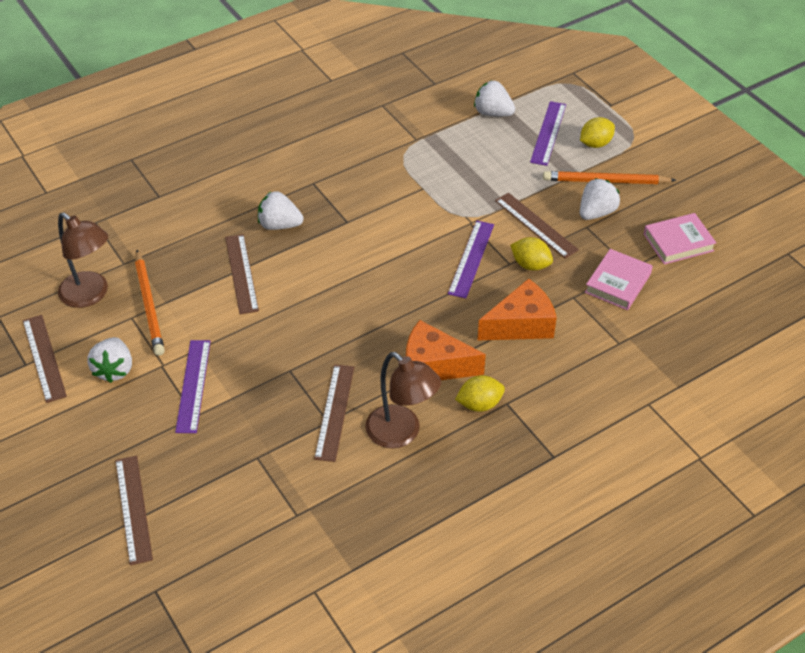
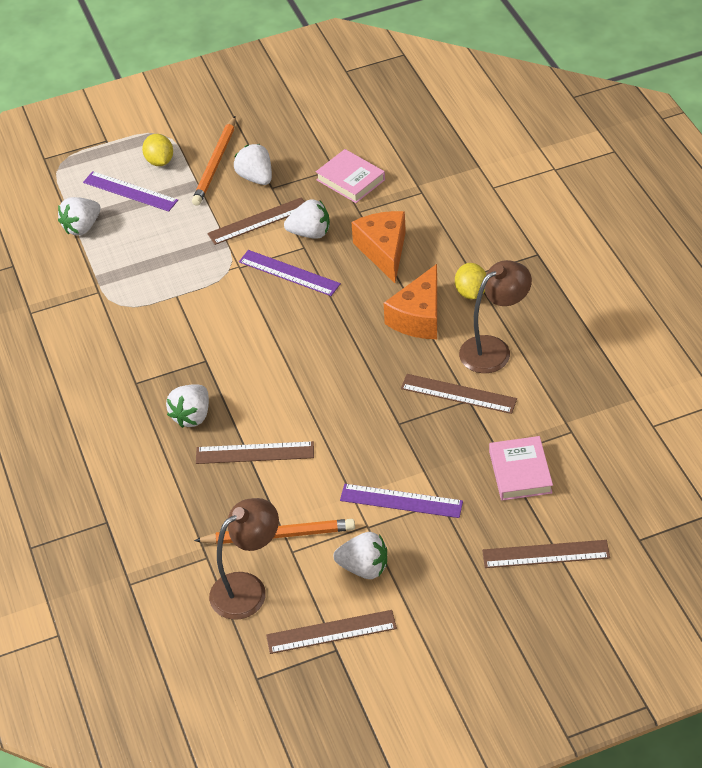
camera: 75 degrees left, 0 degrees up
yellow lemon [510,237,553,270] -> white strawberry [284,199,330,239]
pink book [644,213,716,264] -> pink book moved to [489,436,553,501]

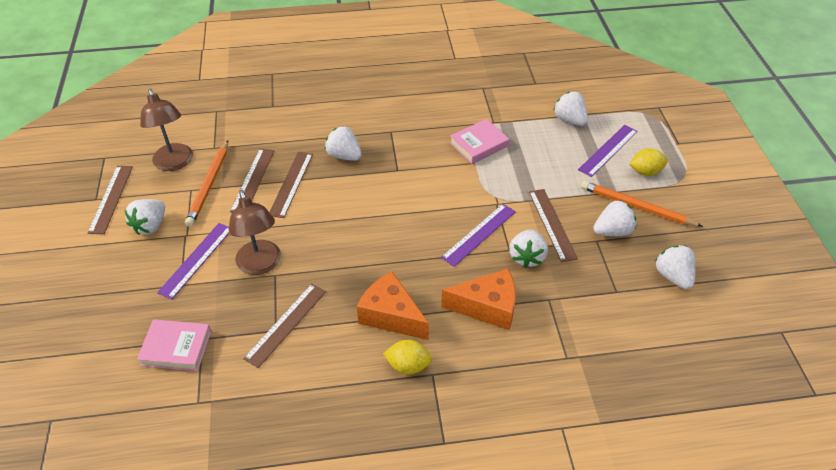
camera: 100 degrees right, 0 degrees up
pink book [316,149,385,203] -> pink book moved to [450,119,509,164]
brown lamp [459,260,532,373] -> brown lamp moved to [229,190,281,275]
brown ruler [482,540,610,568] -> brown ruler moved to [230,148,274,213]
none -> white strawberry [655,245,696,290]

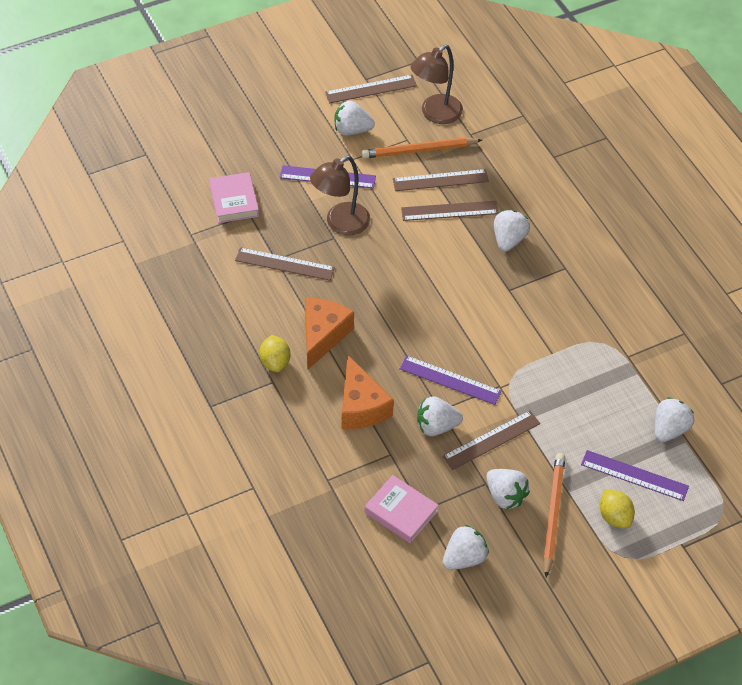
camera: 70 degrees right, 5 degrees up
pink book [450,119,509,164] -> pink book moved to [365,475,439,543]

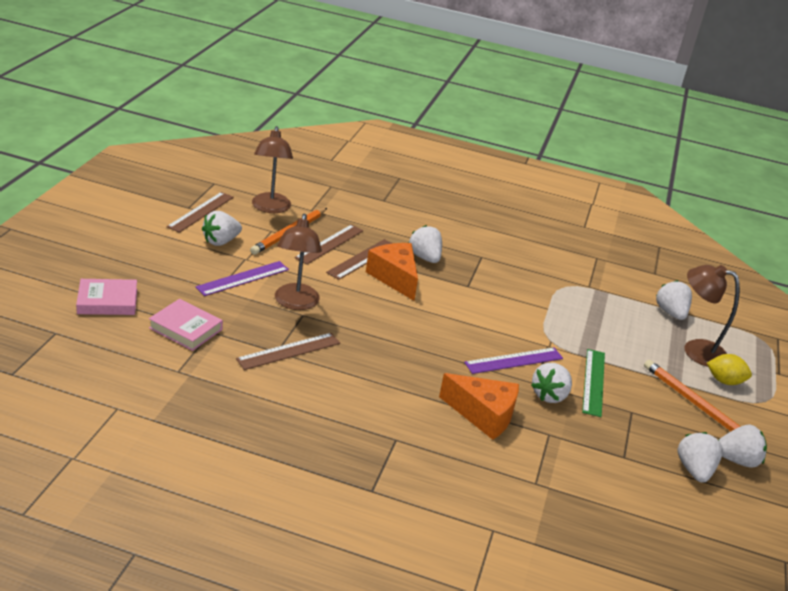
camera: 50 degrees left, 20 degrees down
yellow lemon [259,335,290,372] -> none
orange cheese [305,298,354,370] -> orange cheese moved to [366,243,418,301]
pink book [365,475,439,543] -> pink book moved to [76,279,137,315]
brown ruler [442,410,540,470] -> green ruler [582,349,605,417]
white strawberry [486,469,530,509] -> white strawberry moved to [719,424,767,468]
purple ruler [581,450,689,501] -> brown lamp [684,265,740,367]

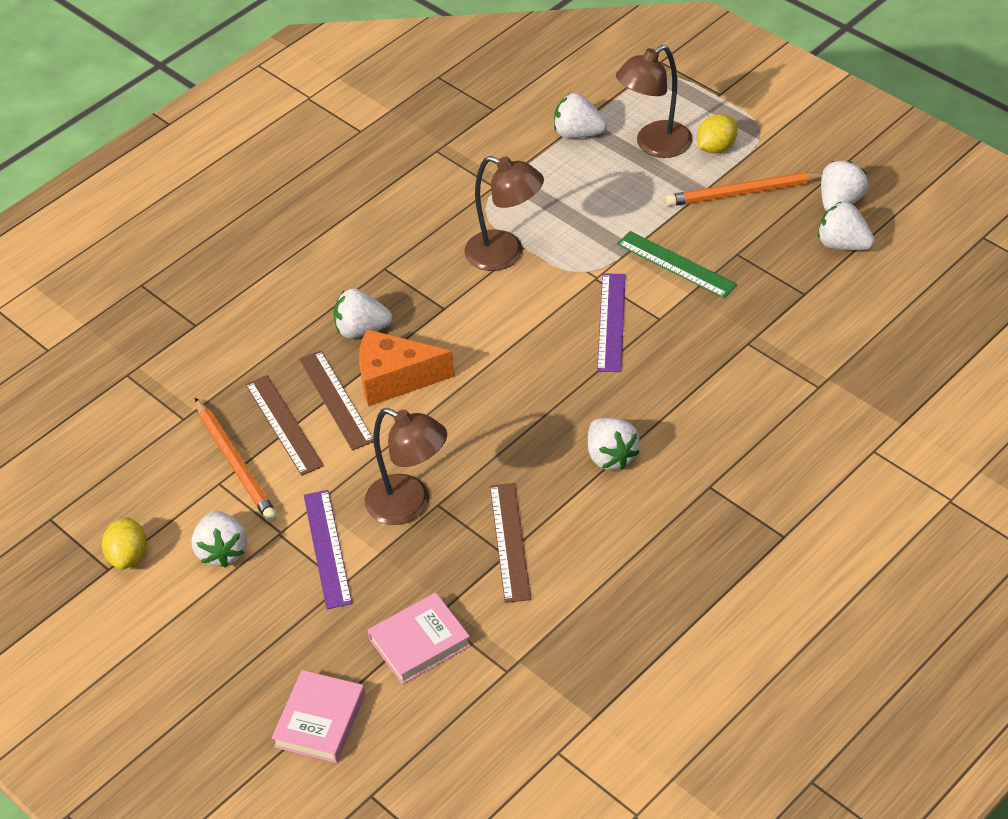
camera: 55 degrees left, 15 degrees up
brown ruler [167,192,234,233] -> yellow lemon [102,517,147,570]
brown lamp [252,126,293,213] -> brown lamp moved to [464,156,544,271]
orange cheese [439,373,519,440] -> none
white strawberry [531,363,572,403] -> white strawberry moved to [588,418,640,470]

